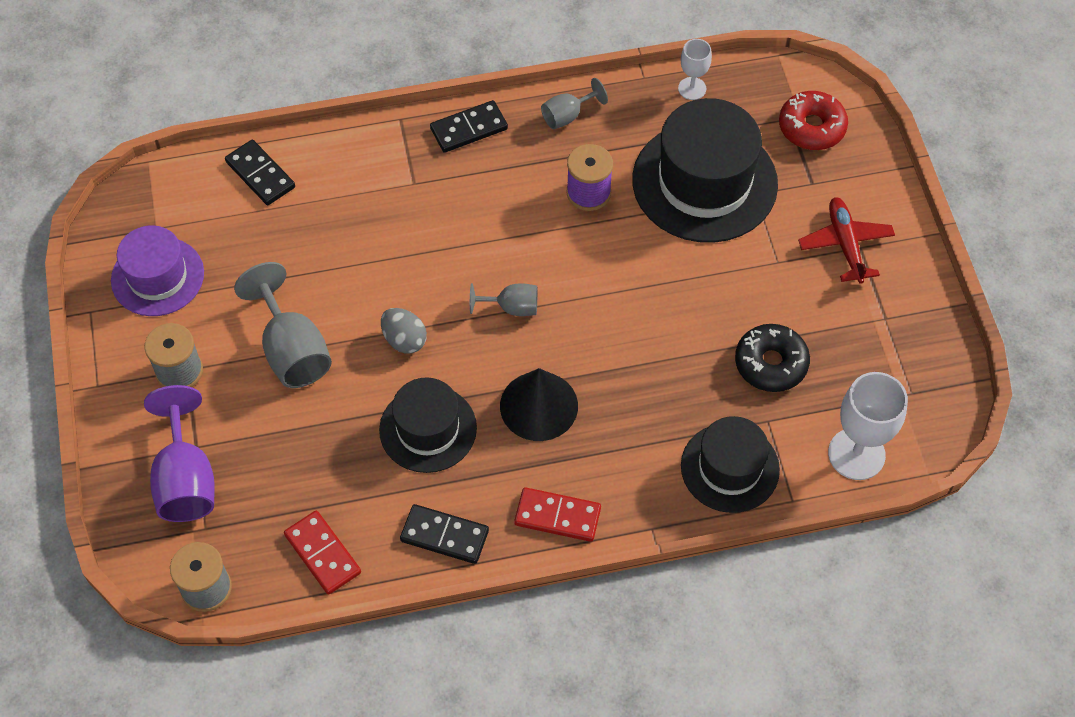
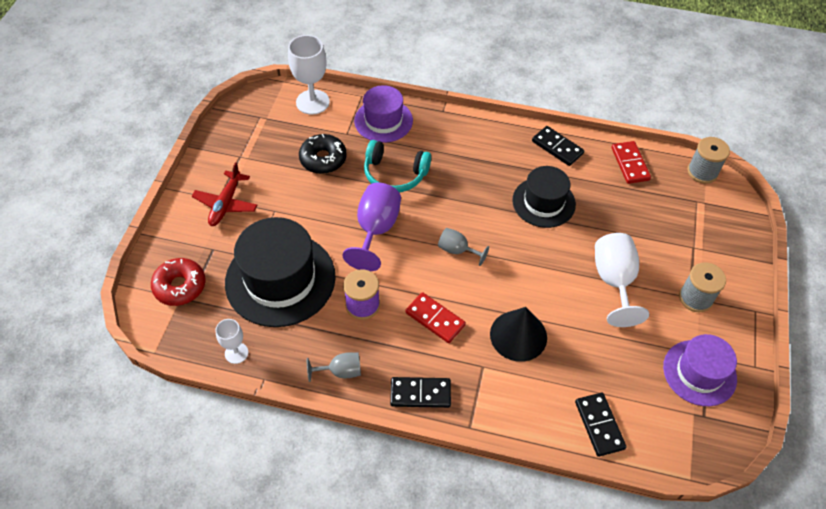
camera: 155 degrees left, 5 degrees down
purple goblet [144,385,215,522] -> purple goblet moved to [342,182,401,271]
grey goblet [234,262,332,388] -> white goblet [595,233,649,327]
grey egg [381,308,427,354] -> none
black cone [500,368,578,441] -> black cone moved to [490,307,547,362]
red domino [514,487,601,542] -> red domino moved to [405,292,466,343]
black hat [681,416,780,513] -> purple hat [354,85,413,143]
none -> turquoise headphones [364,140,431,192]

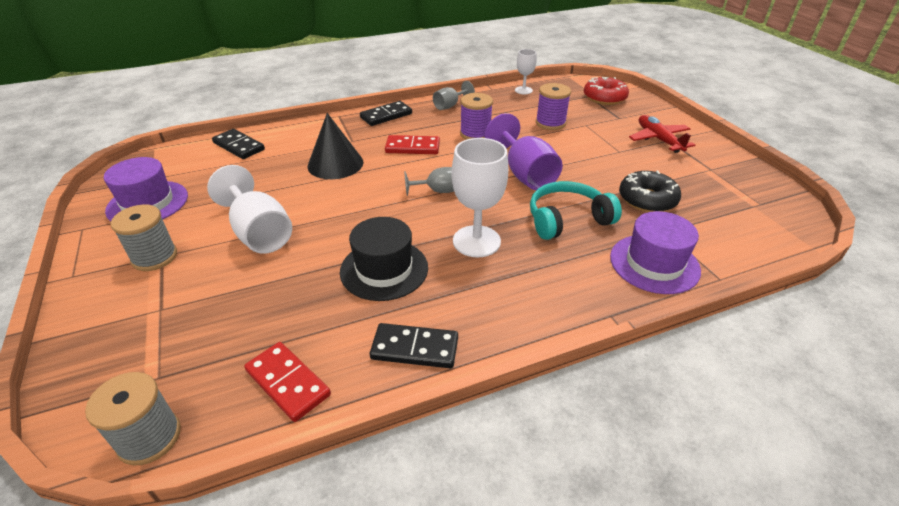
camera: 145 degrees right, 15 degrees down
black hat [225,217,336,327] -> purple spool [536,83,571,130]
white goblet [288,35,330,115] -> white goblet moved to [451,138,508,257]

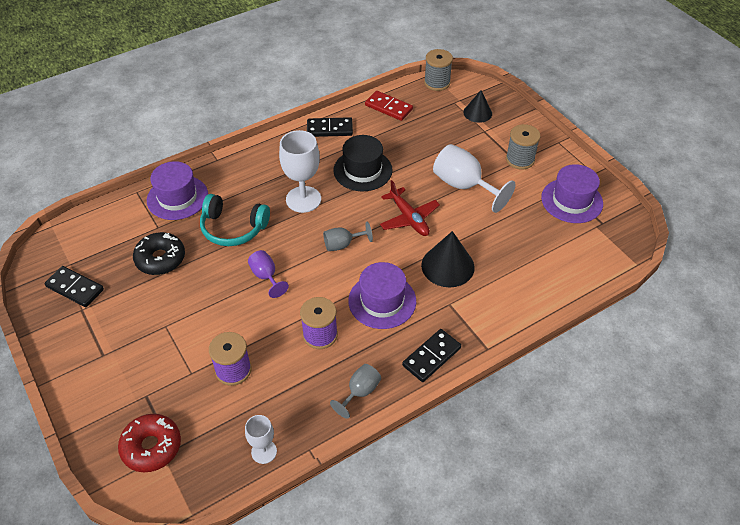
camera: 170 degrees right, 10 degrees up
black domino [212,129,265,159] -> black domino moved to [44,266,104,307]
red domino [385,135,440,154] -> purple hat [348,262,416,329]
purple goblet [485,113,563,190] -> purple goblet [248,250,289,298], size x0.56
turquoise headphones [530,181,622,240] -> turquoise headphones turned 45 degrees clockwise [200,194,270,246]
red plane [629,115,695,153] -> red plane moved to [380,180,440,236]
none -> black cone [463,90,492,123]

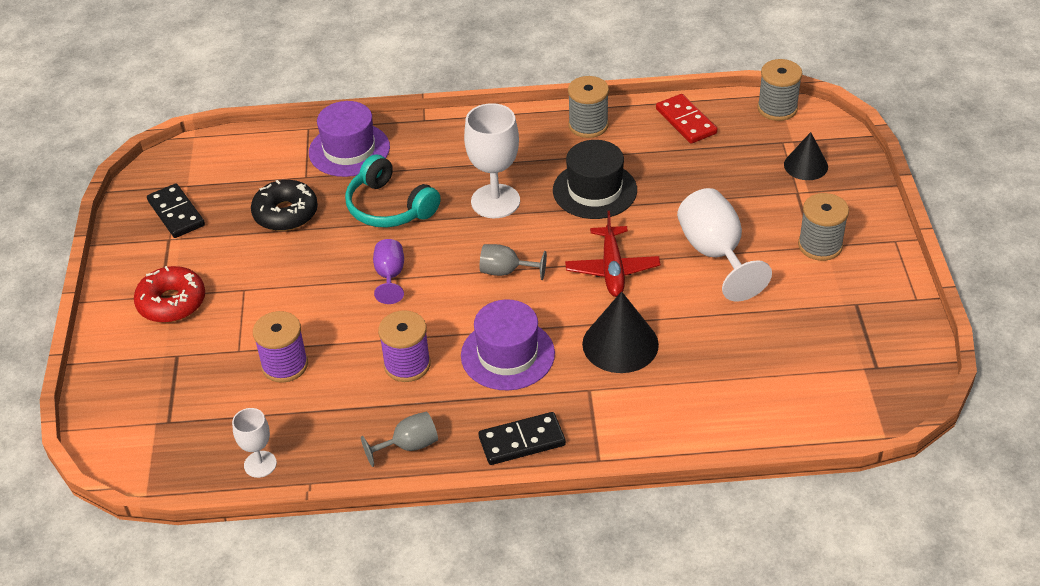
camera: 30 degrees right, 5 degrees down
red donut [118,414,181,472] -> red donut moved to [134,266,205,323]
black domino [307,117,353,137] -> grey spool [568,76,609,138]
purple hat [541,164,603,223] -> none

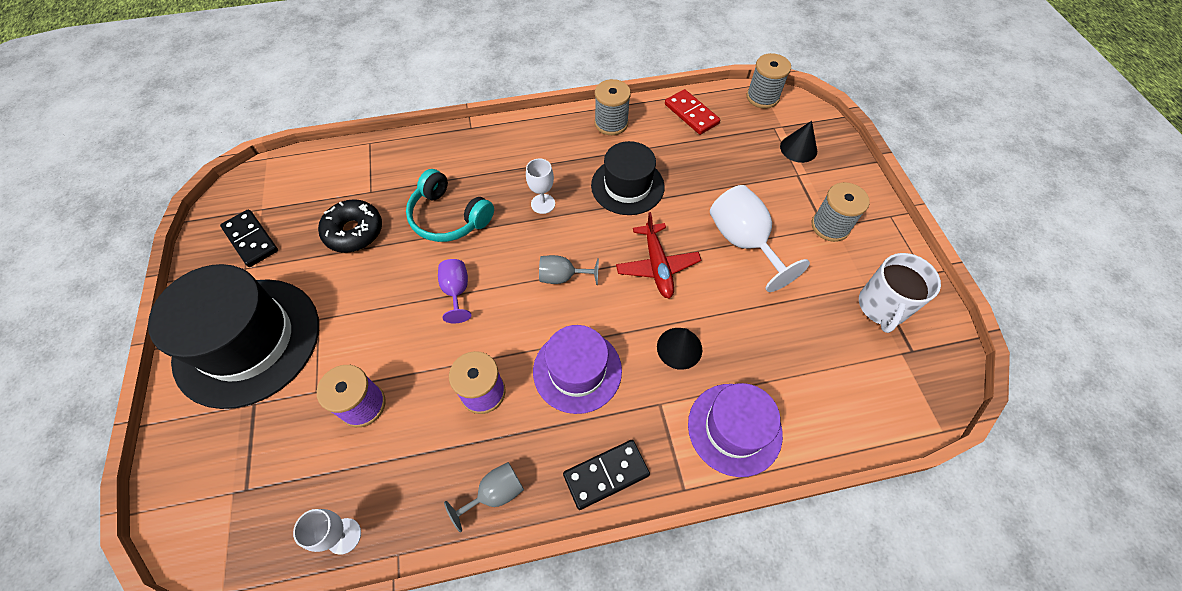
camera: 10 degrees left, 15 degrees up
red donut [134,266,205,323] -> black hat [148,264,319,409]
purple hat [309,101,390,177] -> purple hat moved to [688,383,783,477]
white goblet [464,103,520,218] -> white goblet [526,159,555,214], size x0.56
black cone [582,291,659,373] -> black cone [657,328,702,370], size x0.65
none -> white mug [859,253,941,333]

